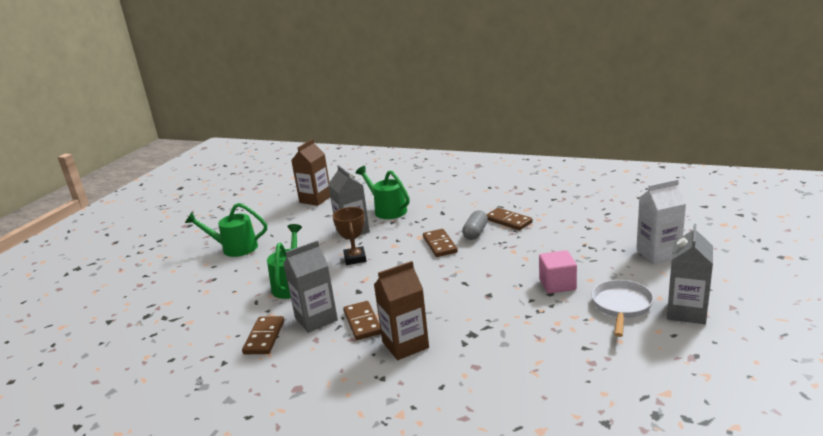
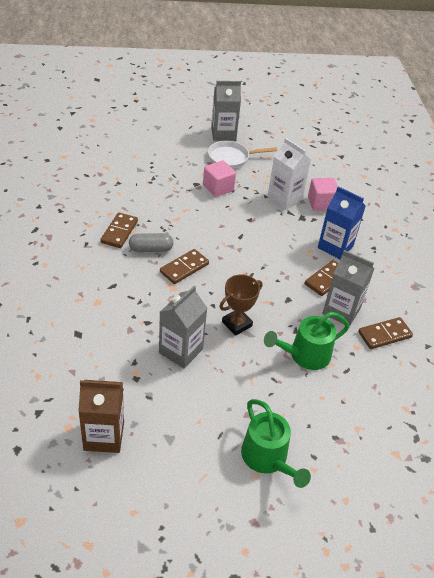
camera: 125 degrees left, 20 degrees up
green watering can [355,166,410,219] -> none
brown carton [374,261,429,360] -> blue carton [318,186,366,259]
white carton [636,179,686,264] -> white carton moved to [267,138,311,210]
none -> pink cube [308,178,338,211]

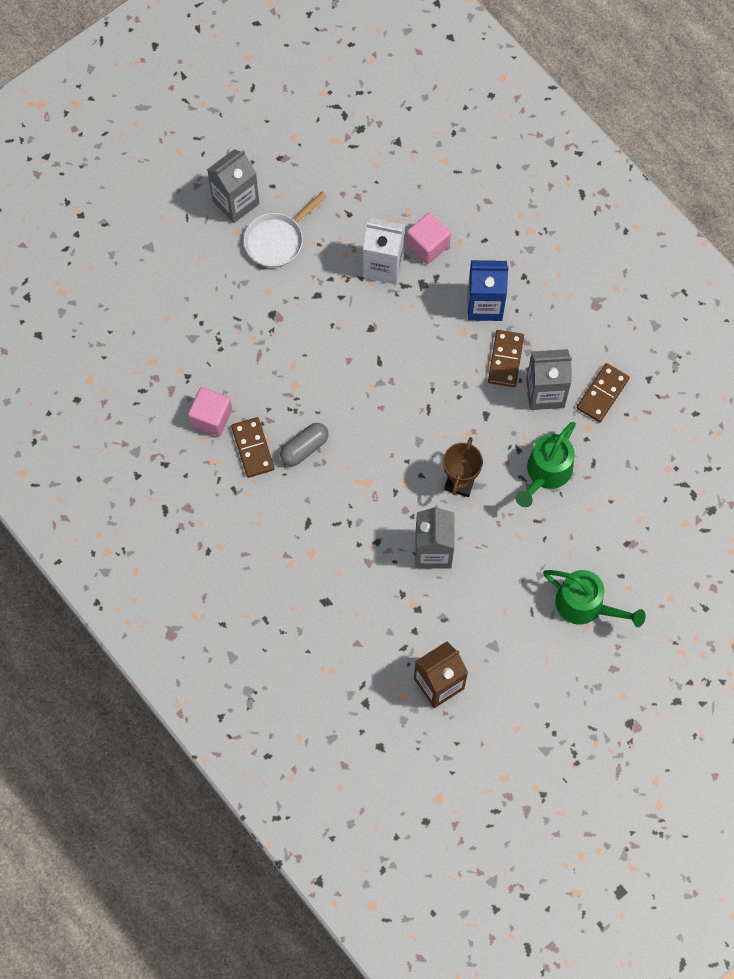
camera: 30 degrees left, 25 degrees up
brown domino [160,249,209,284] -> none
pink cube [203,160,236,197] -> pink cube moved to [188,387,232,436]

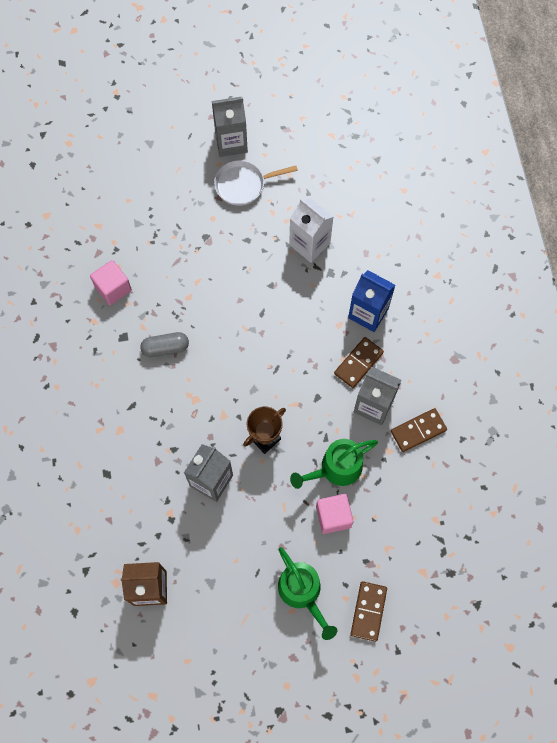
camera: 30 degrees right, 0 degrees up
brown domino [231,417,274,478] -> brown domino moved to [351,581,387,642]
pink cube [406,212,451,264] -> pink cube moved to [316,494,354,534]

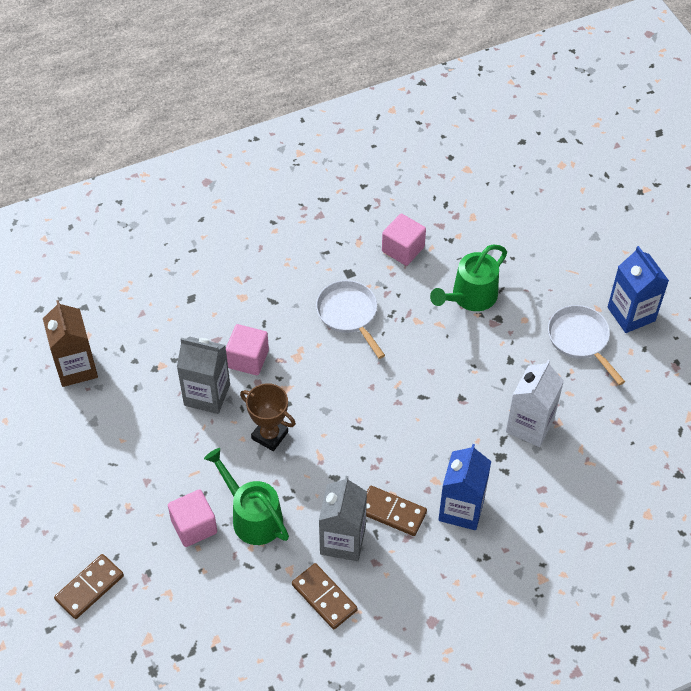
camera: 75 degrees right, 15 degrees down
grey capsule [140,332,189,357] -> white pan [316,280,385,359]
grey carton [212,97,248,157] -> blue carton [608,246,669,333]
green watering can [278,547,337,640] -> green watering can moved to [430,245,507,311]
brown domino [351,581,387,642] -> brown domino turned 45 degrees counterclockwise [54,554,124,619]
none -> pink cube [226,324,269,375]

